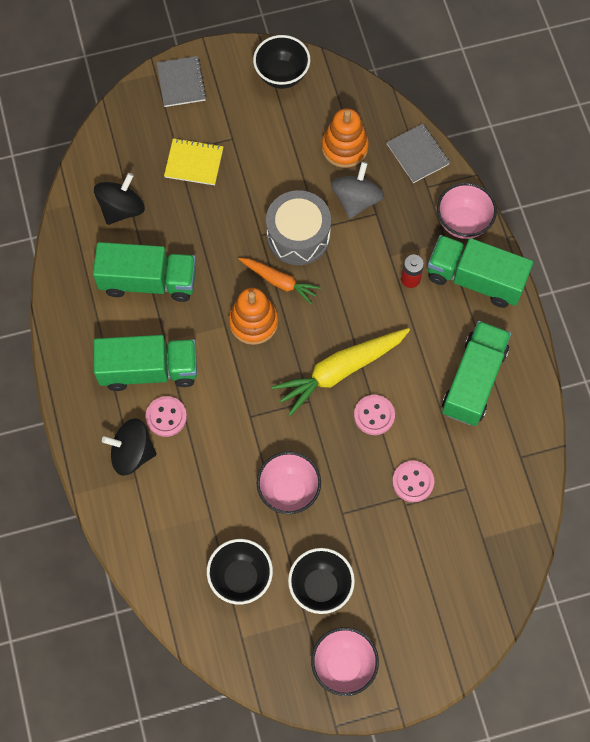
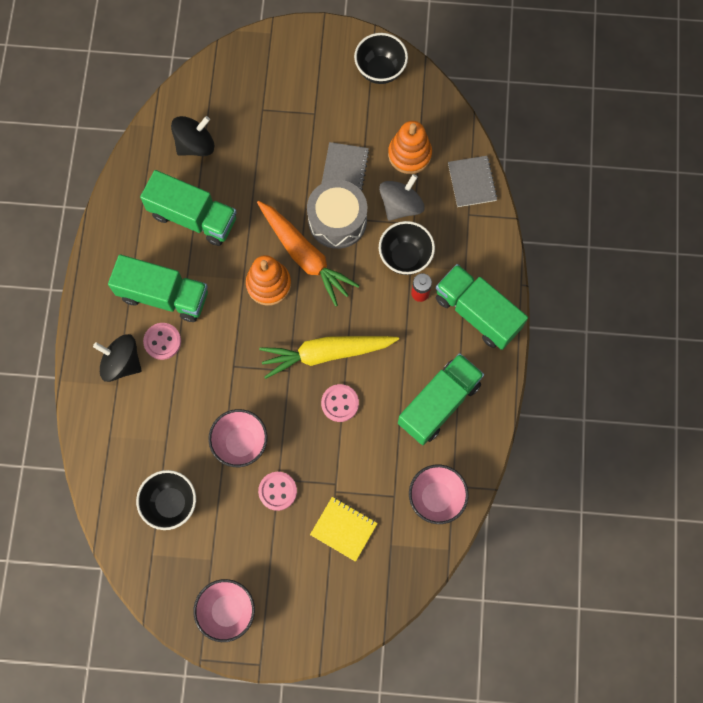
camera: 20 degrees right, 5 degrees up
grey notebook [156,56,207,107] -> grey notebook moved to [321,142,370,190]
yellow notebook [164,138,223,185] -> yellow notebook moved to [310,497,378,562]
orange carrot [239,258,321,304] -> orange carrot [257,201,360,307], size x1.67
black bowl [288,548,355,614] -> black bowl moved to [379,221,435,275]
pink button [392,461,434,502] -> pink button moved to [258,472,297,511]
pink bowl [437,183,497,239] -> pink bowl moved to [409,465,469,524]

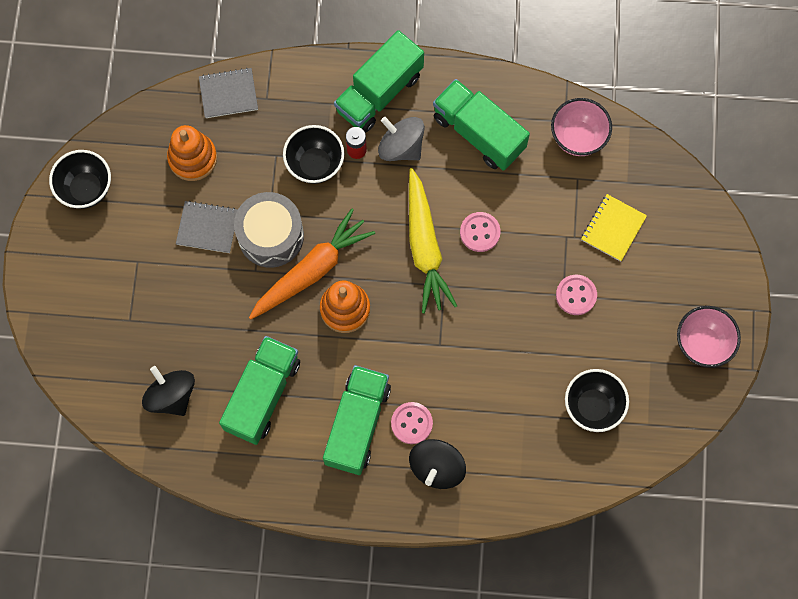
camera: 90 degrees left, 0 degrees up
pink bowl [208,409,268,467] -> none
grey spinning top [379,174,425,221] -> grey spinning top moved to [378,117,425,161]

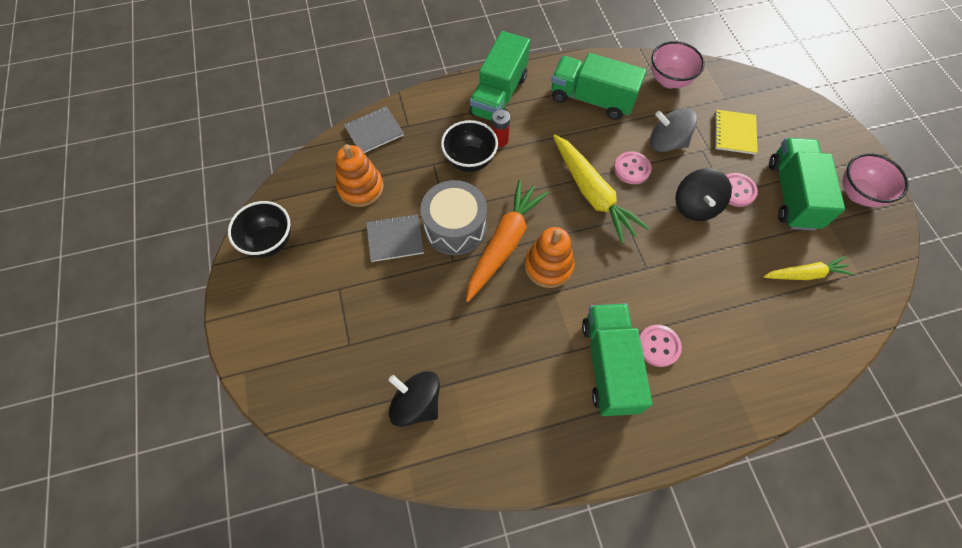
camera: 20 degrees left, 10 degrees down
green truck [219,336,300,445] -> green truck moved to [769,138,845,231]
grey spinning top [378,117,425,161] -> grey spinning top moved to [650,108,697,152]
black spinning top [409,439,466,489] -> black spinning top moved to [675,168,732,221]
black bowl [565,369,629,432] -> yellow carrot [763,256,854,280]

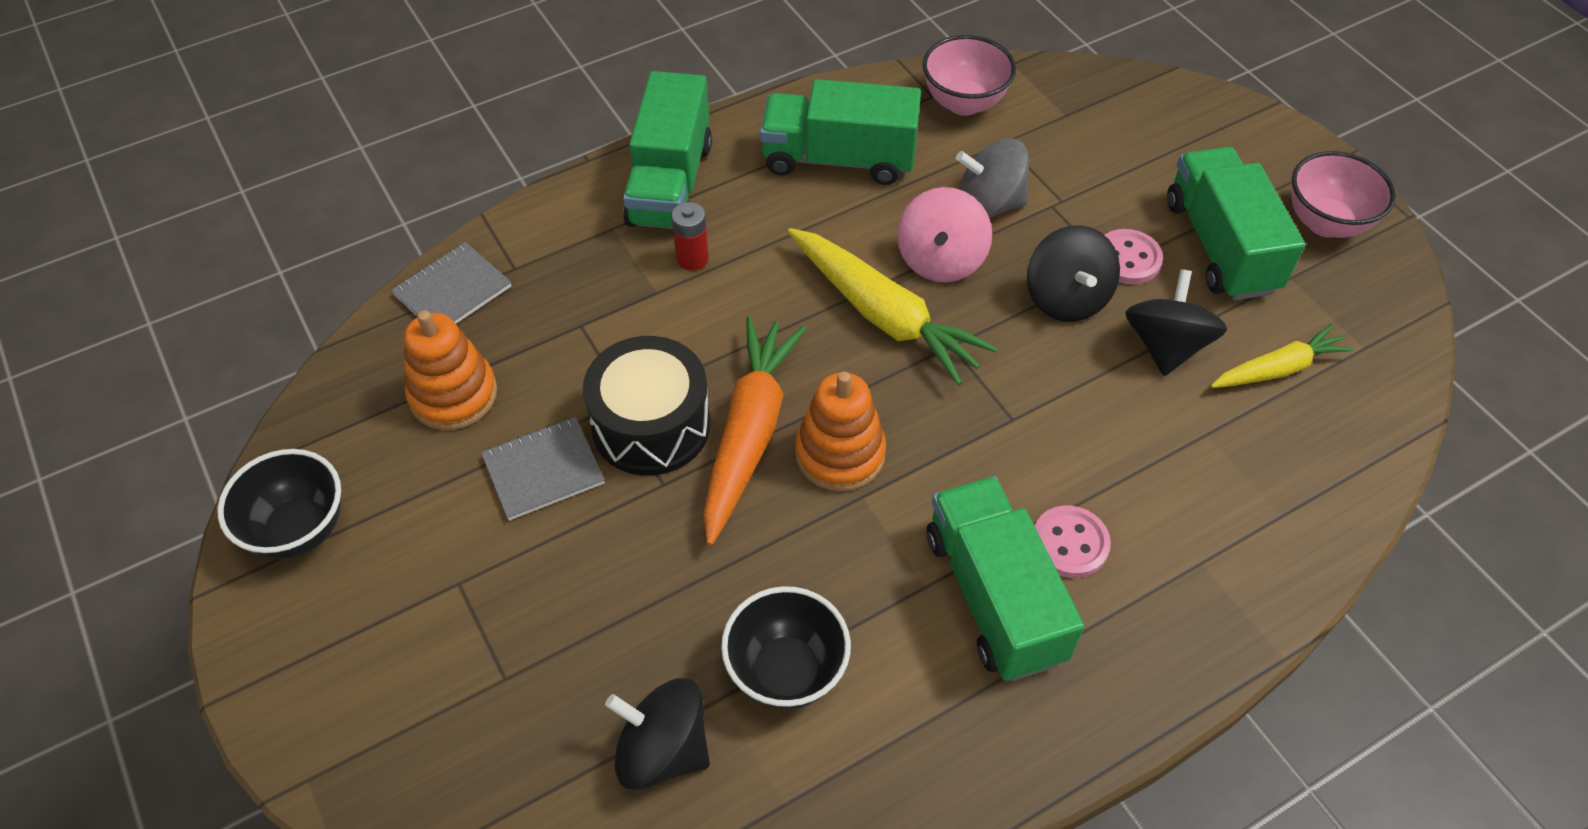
camera: 15 degrees left, 10 degrees down
grey drum [420,180,487,255] -> black drum [583,336,711,476]
black bowl [441,120,498,172] -> black bowl moved to [721,586,851,709]
pink button [614,151,652,184] -> pink spinning top [897,187,992,282]
yellow notebook [714,110,758,155] -> none
none -> black spinning top [1125,269,1227,376]

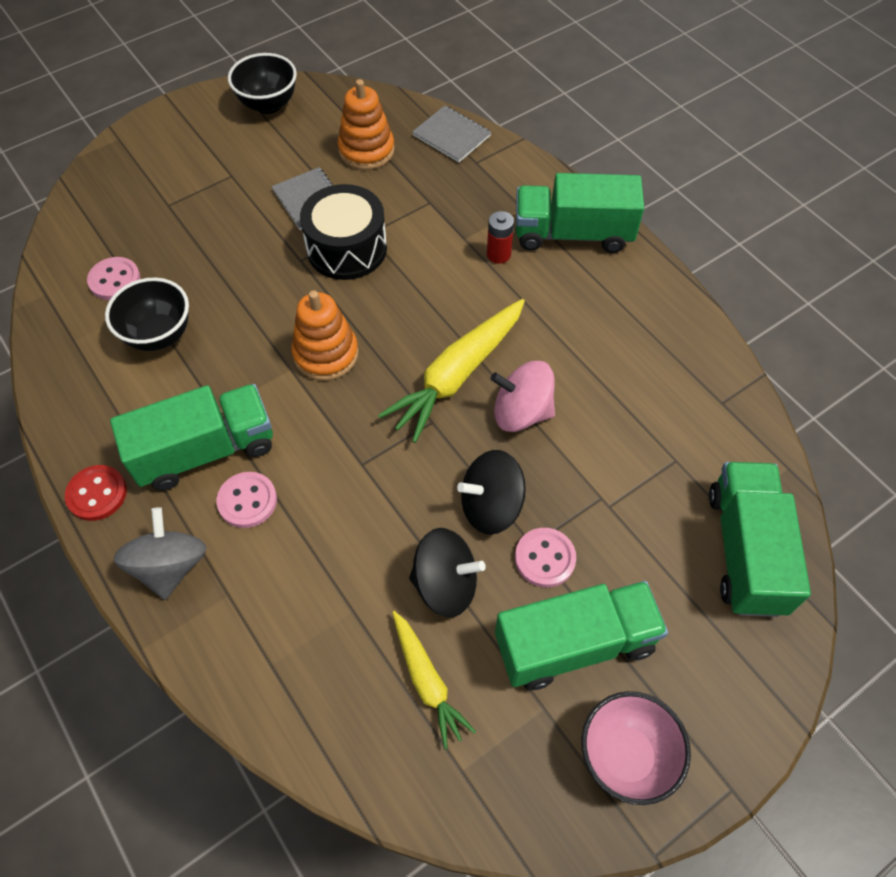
camera: 85 degrees right, 5 degrees up
black spinning top [605,678,710,790] -> pink button [87,257,141,300]
orange carrot [703,316,806,546] -> none
green truck [760,79,921,185] -> green truck moved to [709,462,811,617]
pink bowl [922,35,1016,116] -> none
grey spinning top [956,138,1029,218] -> grey spinning top moved to [114,507,206,600]
none -> red button [65,465,127,521]

